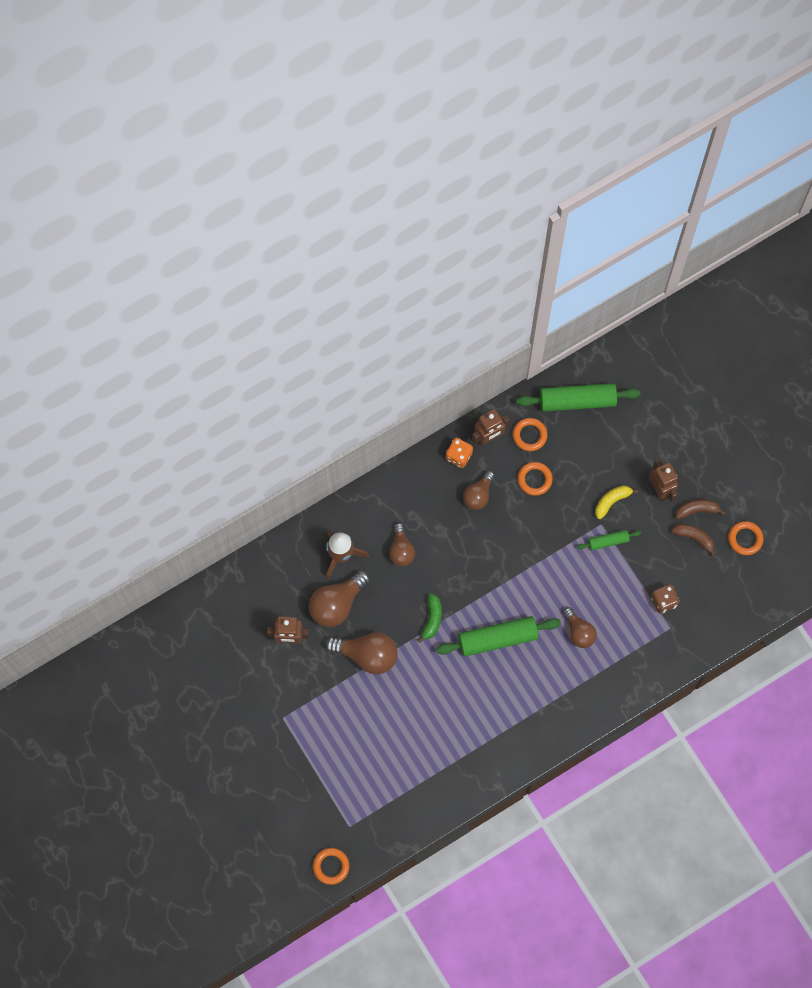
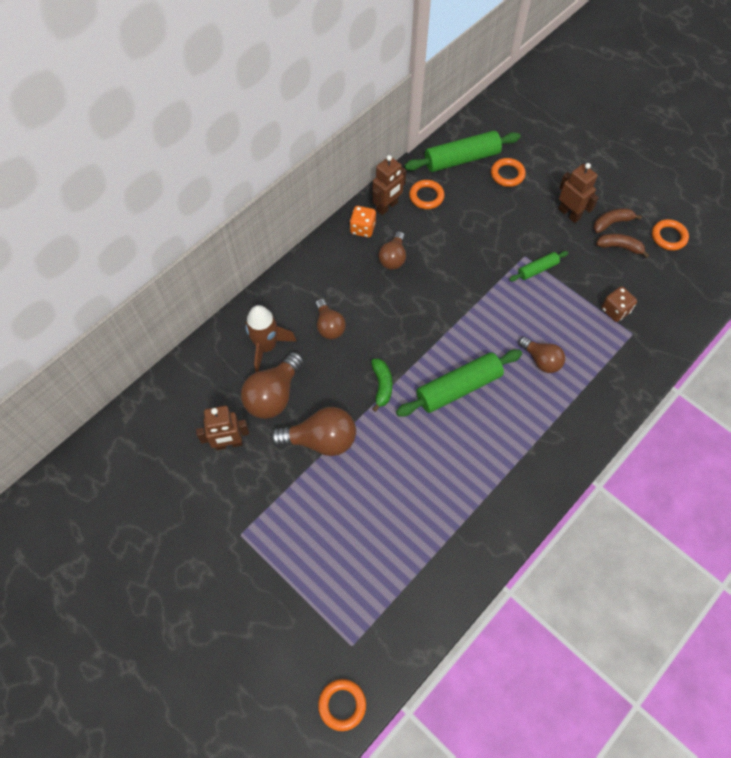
camera: 15 degrees left, 10 degrees down
orange ring [518,462,553,496] -> orange ring moved to [491,158,526,187]
yellow banana [595,485,638,519] -> none

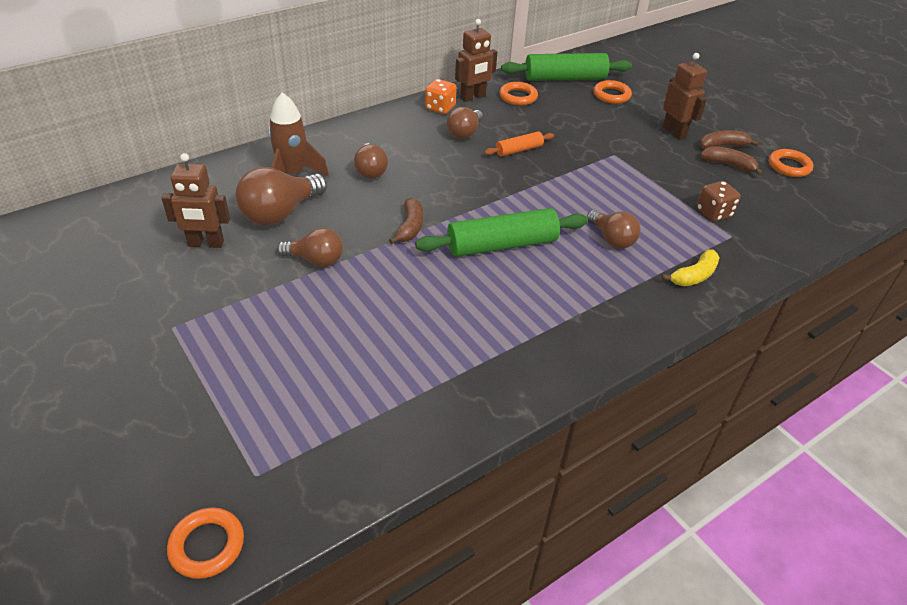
camera: 10 degrees right, 20 degrees down
brown light bulb [270,407,356,456] -> brown light bulb [277,228,343,267], size x0.64
green banana [371,359,392,412] -> brown banana [389,198,423,244]
green rolling pin [509,251,568,281] -> none
none -> orange rolling pin [484,131,554,157]
none -> yellow banana [662,249,720,286]

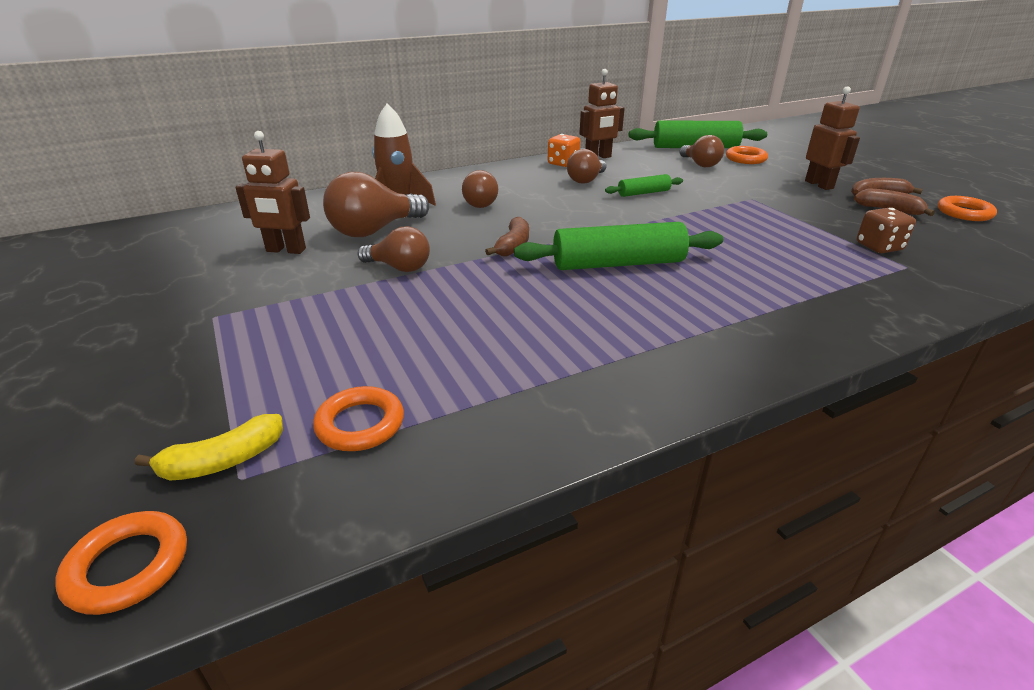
camera: 10 degrees right, 10 degrees down
orange rolling pin [484,131,554,157] -> green rolling pin [605,174,683,197]
orange ring [499,82,538,105] -> orange ring moved to [313,386,404,451]
brown light bulb [587,210,641,249] -> brown light bulb moved to [679,135,724,167]
yellow banana [662,249,720,286] -> yellow banana moved to [135,414,283,481]

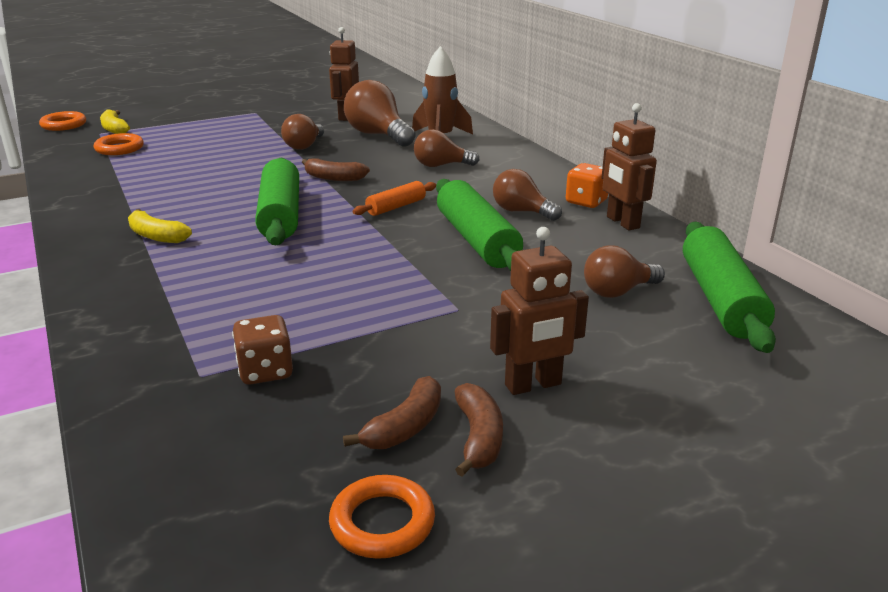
camera: 90 degrees right, 5 degrees down
green rolling pin [605,174,683,197] -> green rolling pin [436,179,523,271], size x1.91
orange ring [726,146,768,164] -> none
none -> yellow banana [128,209,192,243]
none -> orange rolling pin [353,181,436,216]

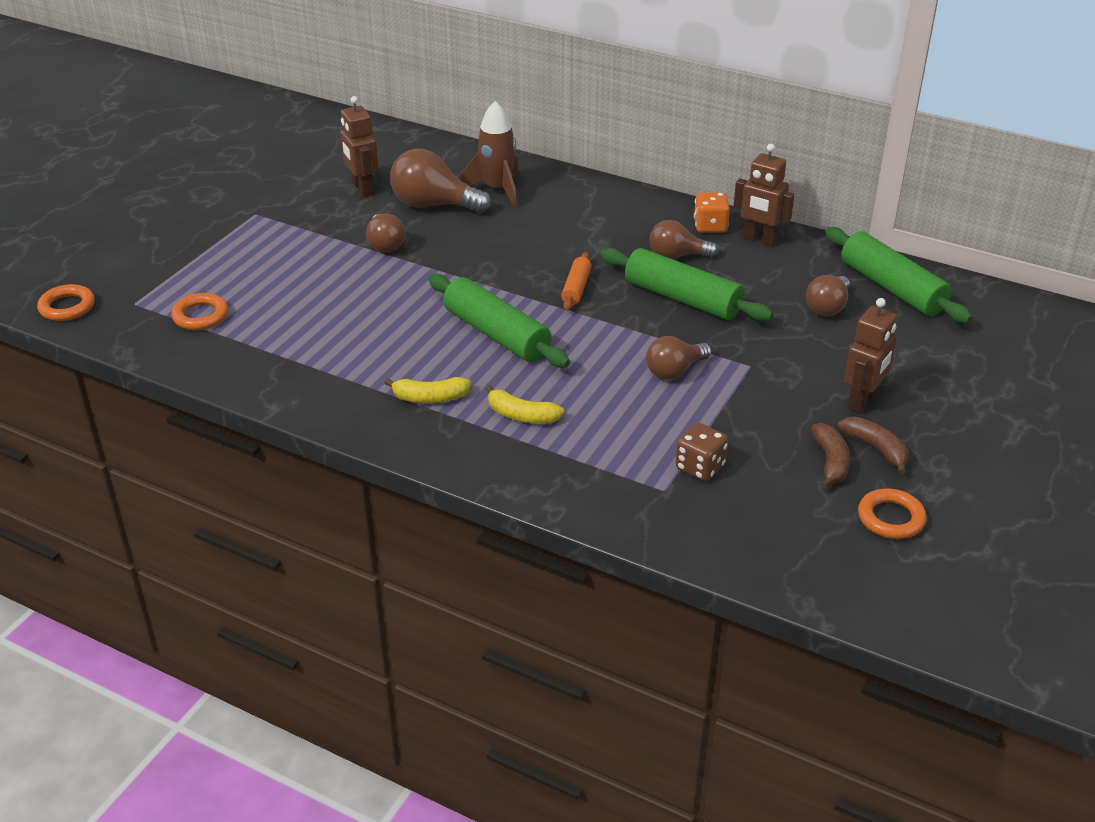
camera: 35 degrees left, 10 degrees up
yellow banana [100,109,130,134] -> yellow banana moved to [485,385,564,424]
brown banana [302,158,370,181] -> none
brown light bulb [414,129,480,167] -> brown light bulb moved to [646,336,712,380]

